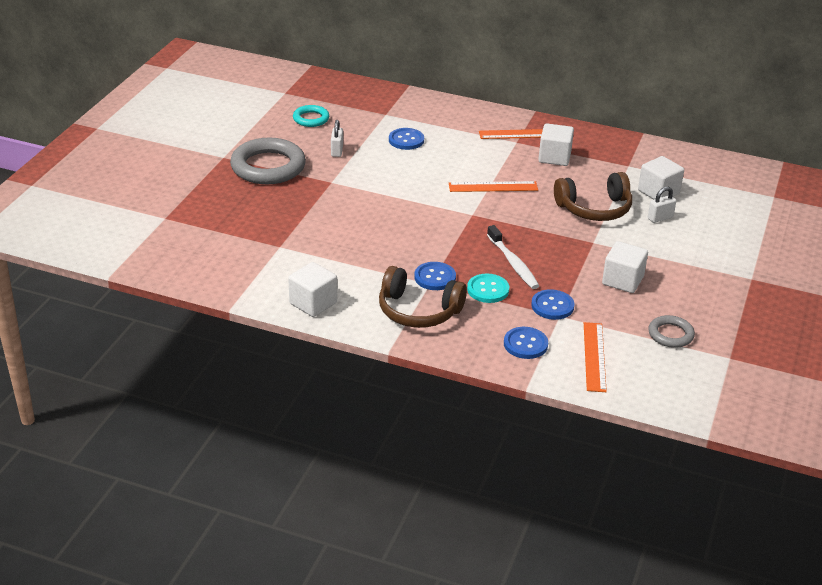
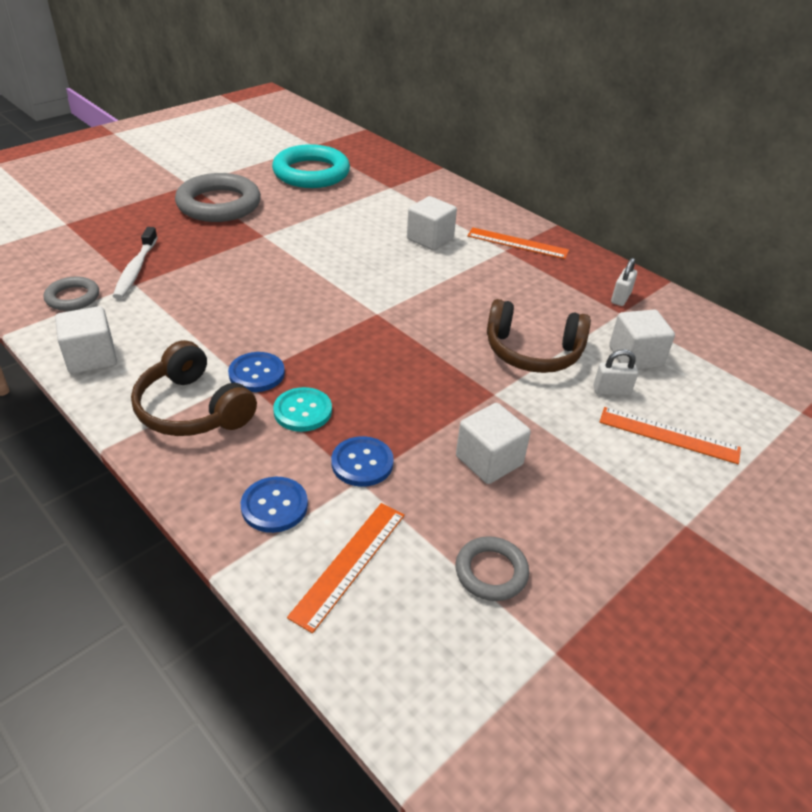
camera: 25 degrees right, 5 degrees up
turquoise ring [293,105,329,127] -> turquoise ring [272,144,350,188], size x1.93
white padlock [331,120,343,157] -> white padlock moved to [611,258,637,306]
blue button [389,128,424,150] -> none
orange ruler [449,181,538,192] -> orange ruler moved to [599,407,741,464]
white toothbrush [487,225,539,289] -> white toothbrush moved to [113,227,158,299]
white cube [538,123,574,166] -> white cube moved to [407,196,457,250]
none -> grey ring [44,277,99,311]

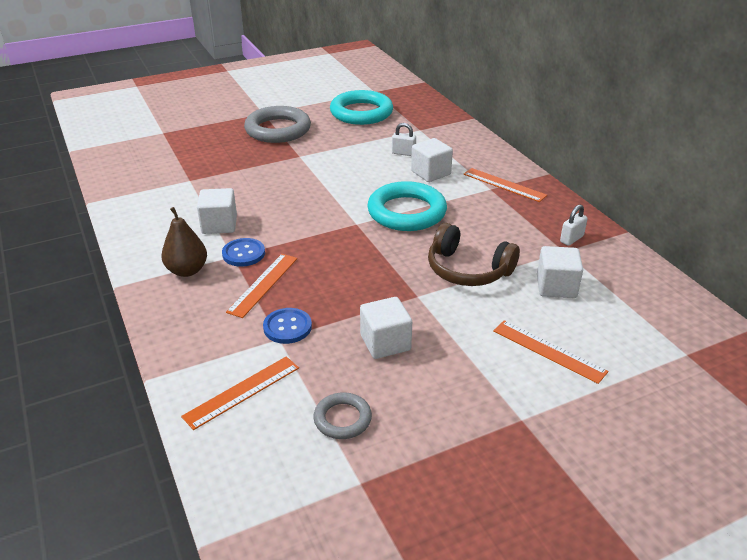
camera: 20 degrees right, 5 degrees down
grey ring [44,277,99,311] -> none
white cube [55,306,117,374] -> white cube moved to [197,188,237,234]
white toothbrush [113,227,158,299] -> none
brown headphones [131,340,257,436] -> brown pear [161,207,207,277]
blue button [241,477,308,533] -> none
turquoise button [273,387,332,432] -> orange ruler [226,254,297,318]
white padlock [593,349,638,395] -> white padlock moved to [392,123,416,156]
none -> turquoise ring [367,181,447,231]

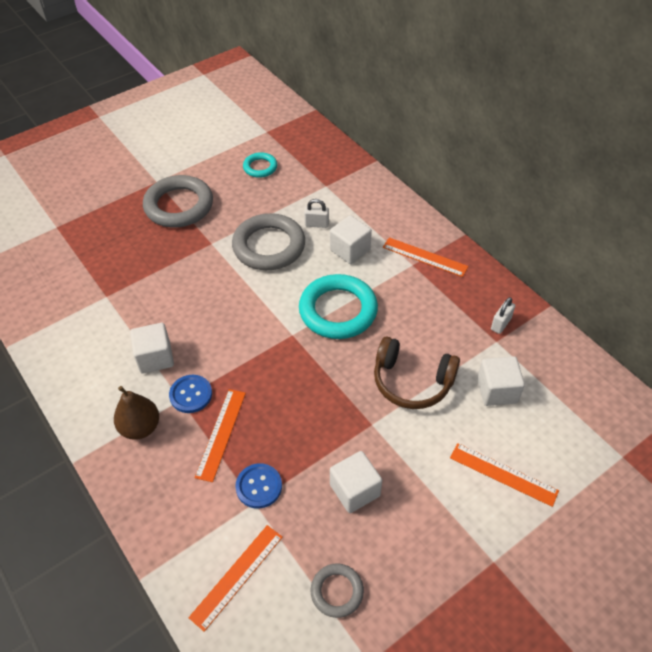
camera: 10 degrees left, 15 degrees up
turquoise ring [330,90,393,125] -> turquoise ring [243,152,277,178], size x0.52
none -> grey ring [232,213,305,270]

